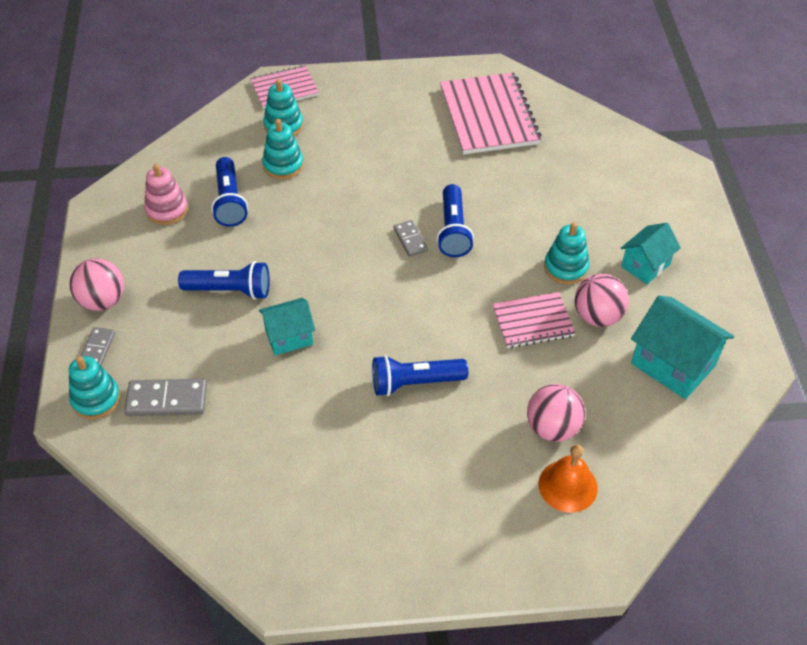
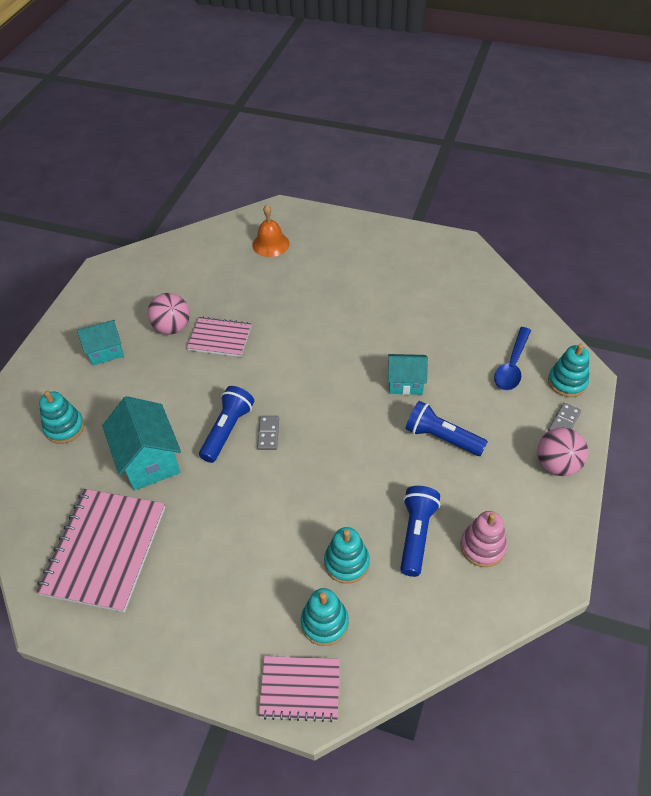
camera: 155 degrees left, 0 degrees up
grey domino [124,379,207,416] -> blue spoon [494,327,531,390]
blue flashlight [372,355,468,396] -> none
pink ball [527,384,585,442] -> none
turquoise stacking toy [544,222,590,284] -> turquoise stacking toy moved to [39,391,84,444]
turquoise house [631,295,734,399] -> turquoise house moved to [102,396,181,491]

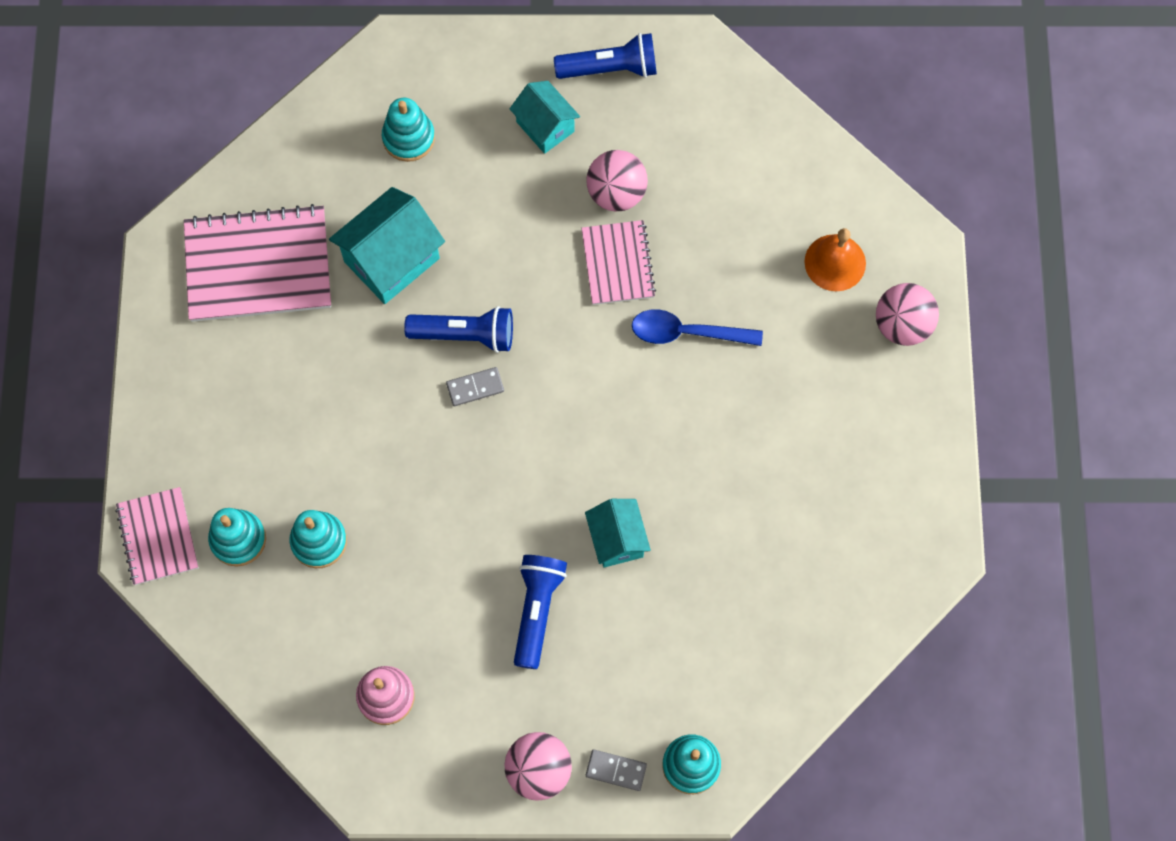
camera: 70 degrees right, 20 degrees up
blue flashlight [400,486,440,577] -> blue flashlight moved to [554,33,657,79]
blue spoon [494,327,531,390] -> blue spoon moved to [632,309,763,346]
none -> pink ball [876,283,939,346]

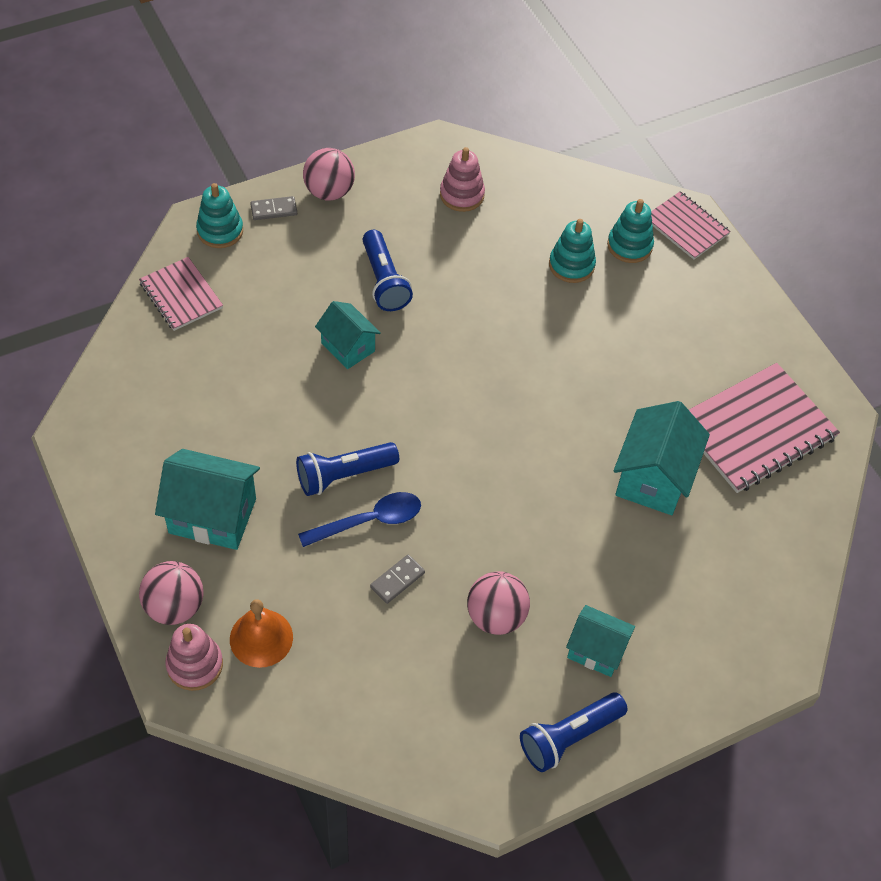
camera: 150 degrees right, 15 degrees down
turquoise stacking toy [382,98,435,162] -> none
blue flashlight [404,306,513,353] -> blue flashlight moved to [296,442,399,496]
grey domino [446,367,504,406] -> grey domino moved to [370,554,425,604]
pink notebook [582,220,656,305] -> pink notebook moved to [139,257,223,331]
none -> turquoise house [155,449,260,550]
none -> pink stacking toy [165,624,223,691]

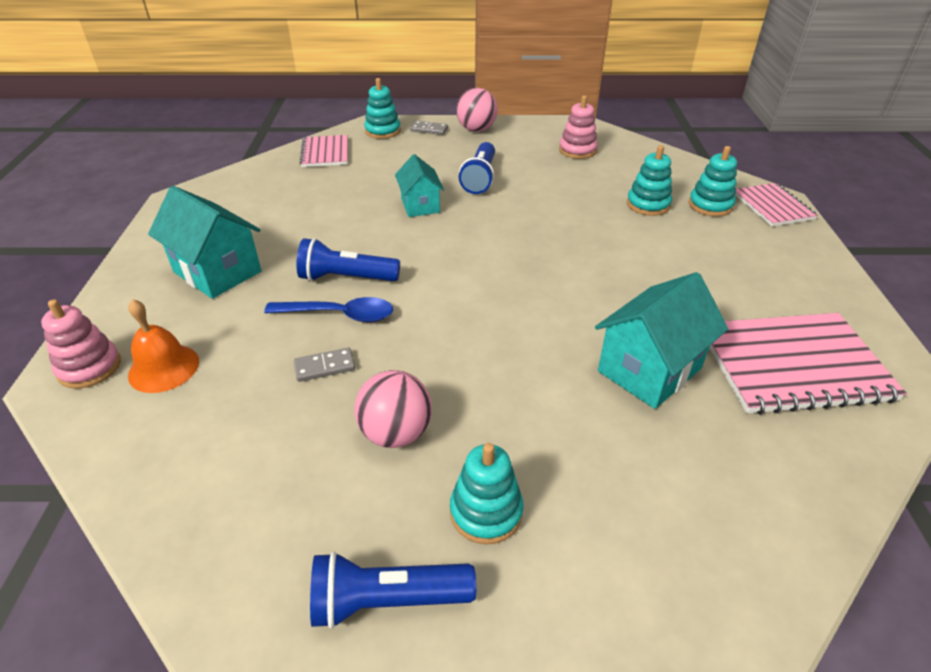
camera: 30 degrees right, 15 degrees down
pink ball [139,561,203,625] -> none
turquoise house [566,605,635,677] -> turquoise stacking toy [450,443,524,544]

